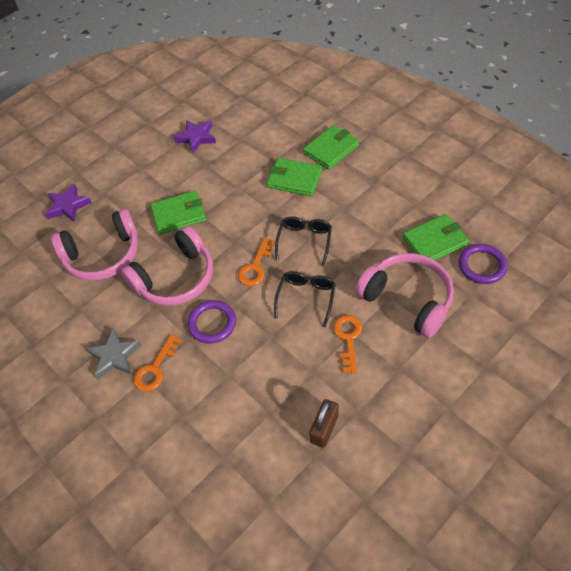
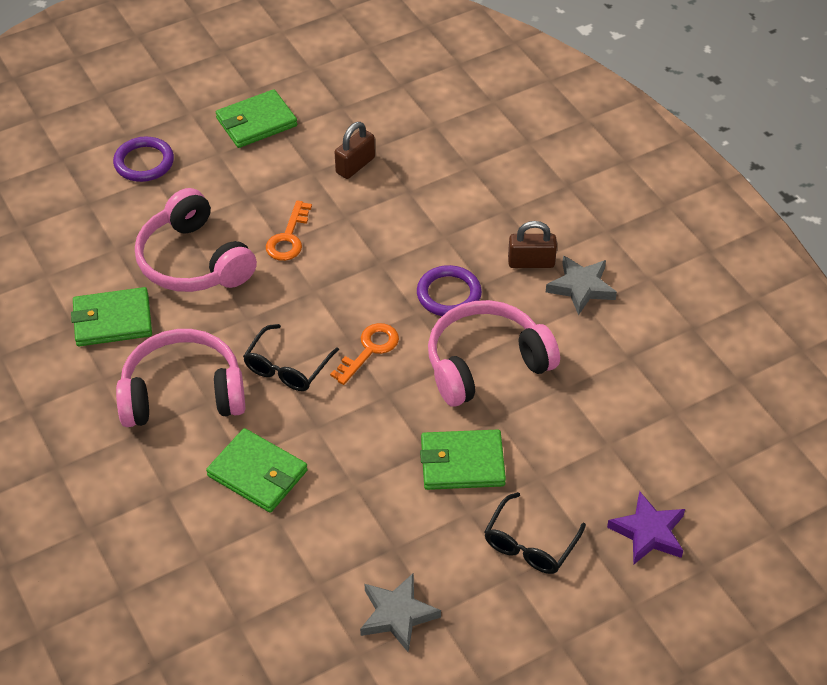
camera: 170 degrees left, 5 degrees down
pink headphones [51,209,138,281] -> pink headphones moved to [116,329,245,427]
orange key [134,334,182,392] -> brown padlock [508,221,557,268]
purple star [174,120,216,153] -> grey star [360,573,441,653]
black glasses [274,271,336,327] -> black glasses moved to [484,492,586,574]
green wallet [303,125,359,169] -> green wallet moved to [216,89,297,148]
purple ring [459,244,508,284] -> purple ring moved to [113,137,174,182]

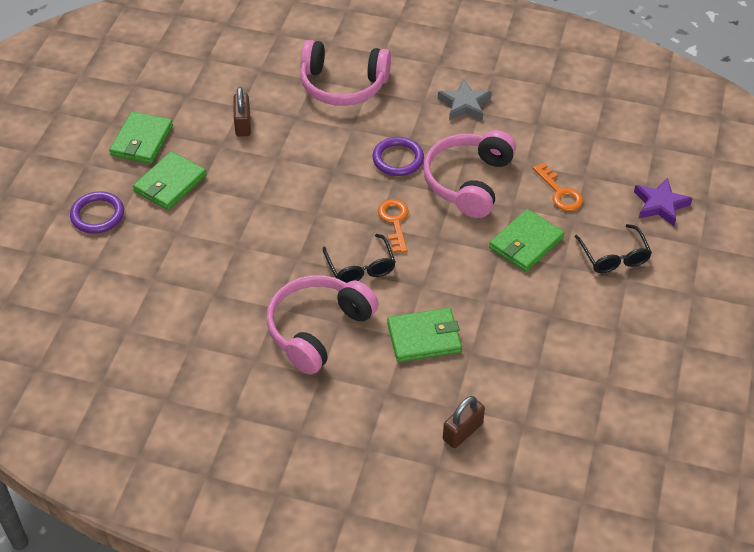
camera: 45 degrees left, 0 degrees up
green wallet [71,287,152,347] -> green wallet moved to [133,151,207,210]
pink headphones [135,188,257,292] -> pink headphones moved to [300,40,391,106]
orange key [266,200,312,261] -> orange key moved to [533,163,583,211]
grey star [360,573,441,653] -> none
brown padlock [508,221,557,268] -> brown padlock moved to [443,396,485,448]

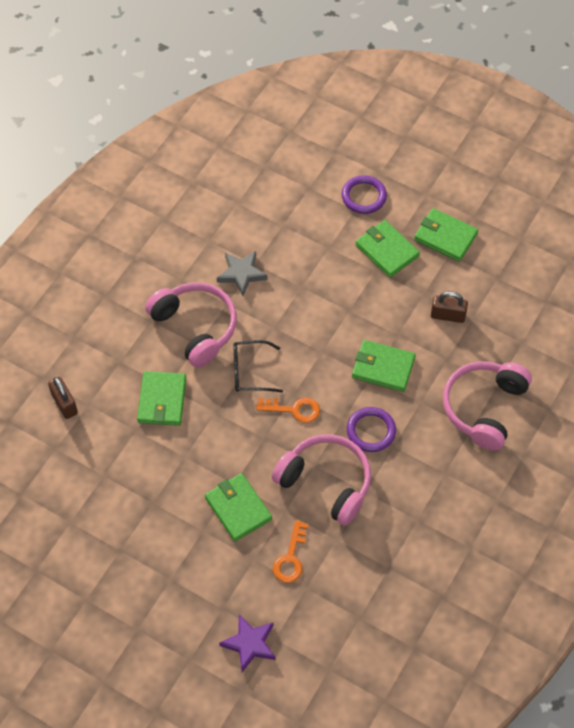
camera: 105 degrees right, 10 degrees up
grey star [438,79,492,121] -> grey star moved to [217,251,267,296]
orange key [533,163,583,211] -> orange key turned 60 degrees counterclockwise [273,520,308,583]
black glasses [575,224,652,273] -> none
none -> green wallet [352,340,416,392]

